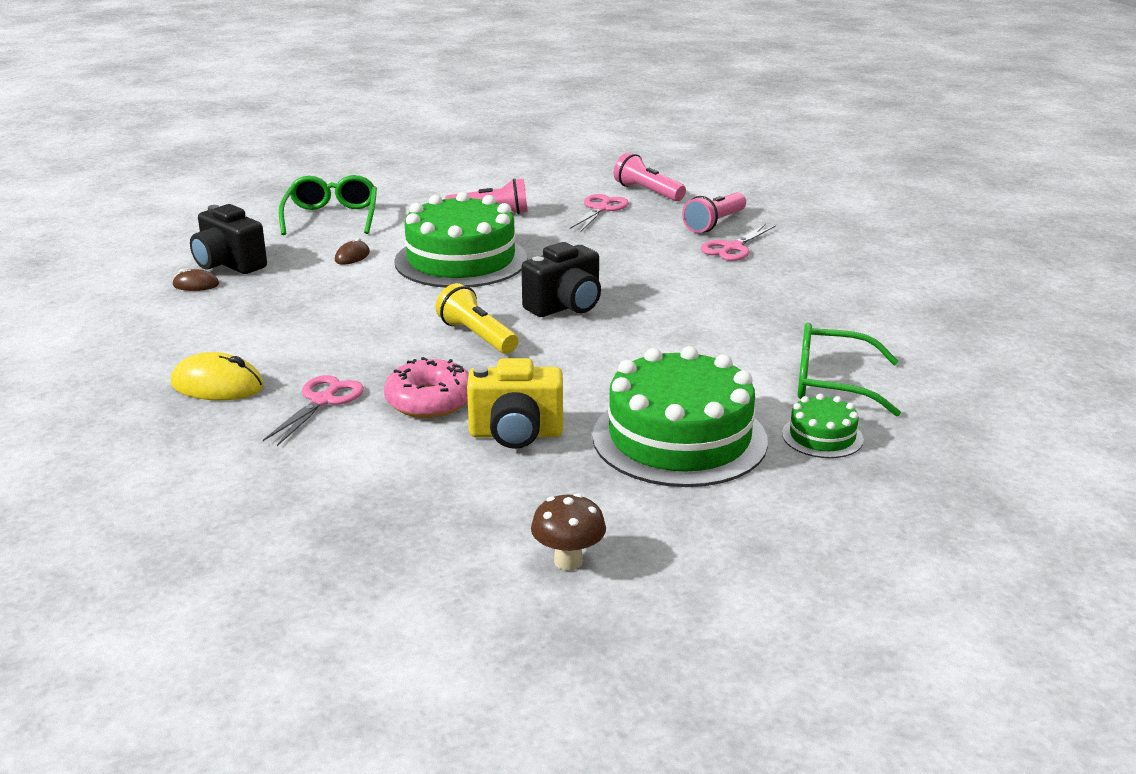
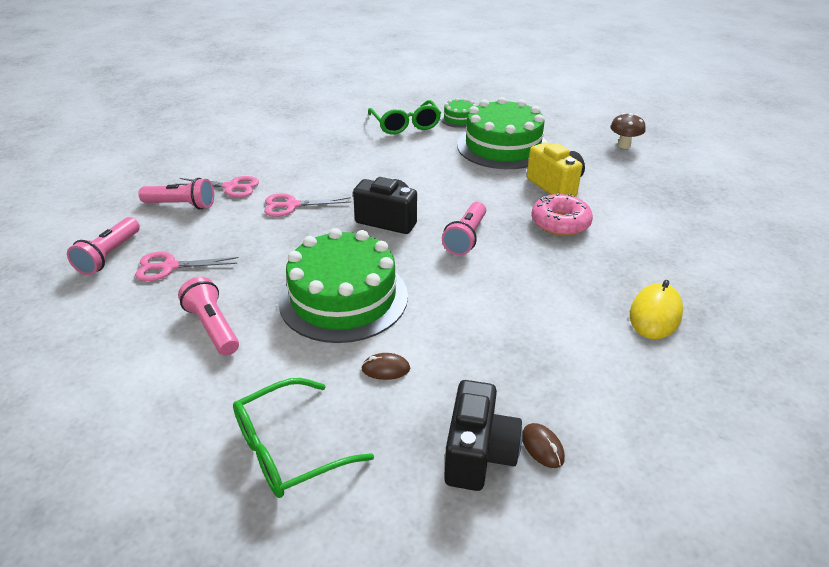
camera: 120 degrees left, 10 degrees up
yellow mouse [171,352,264,400] -> yellow mouse turned 45 degrees clockwise [630,280,683,339]
pink scissors [263,375,364,446] -> pink scissors moved to [264,193,351,217]
yellow flashlight [435,283,518,354] -> pink flashlight [442,202,486,255]

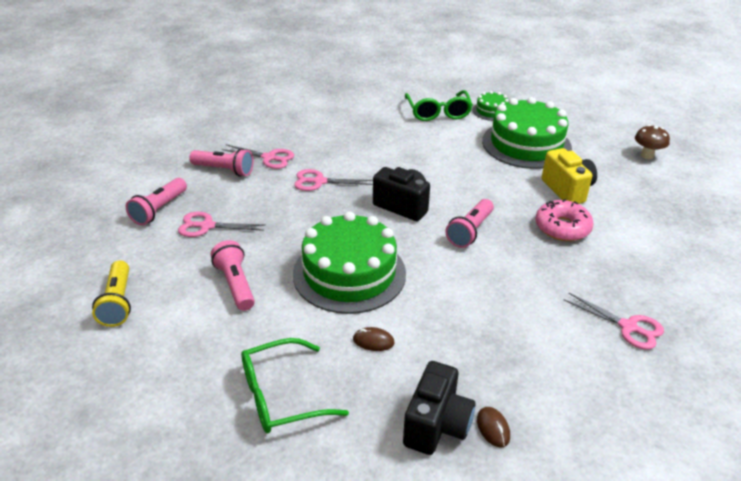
camera: 10 degrees right, 0 degrees up
yellow mouse [630,280,683,339] -> pink scissors [564,293,664,350]
none -> yellow flashlight [92,260,131,327]

